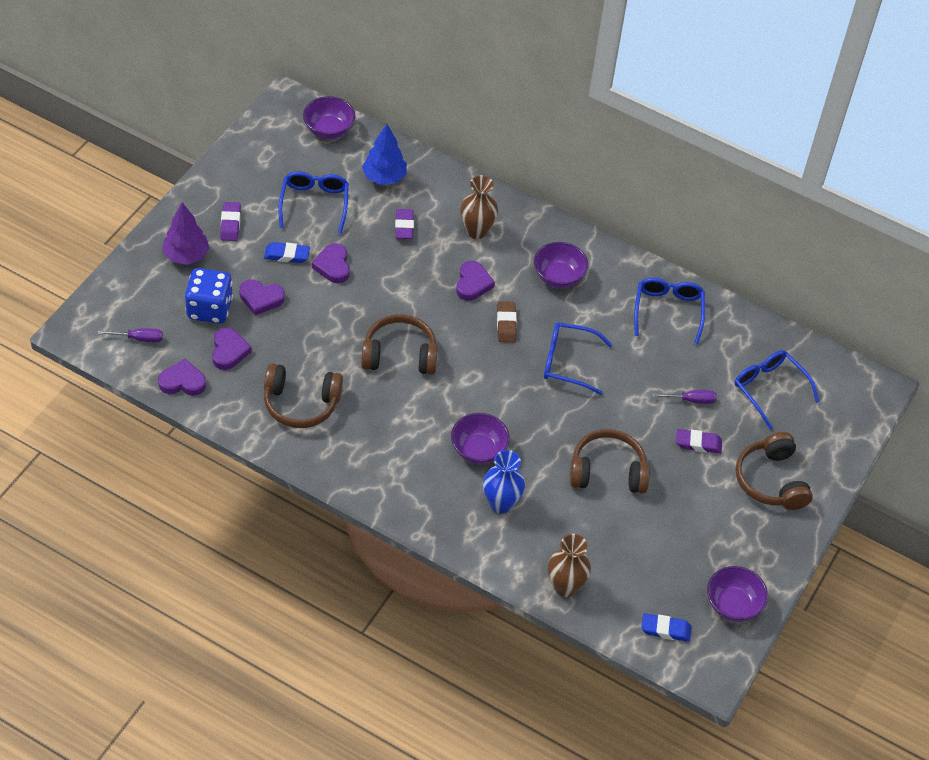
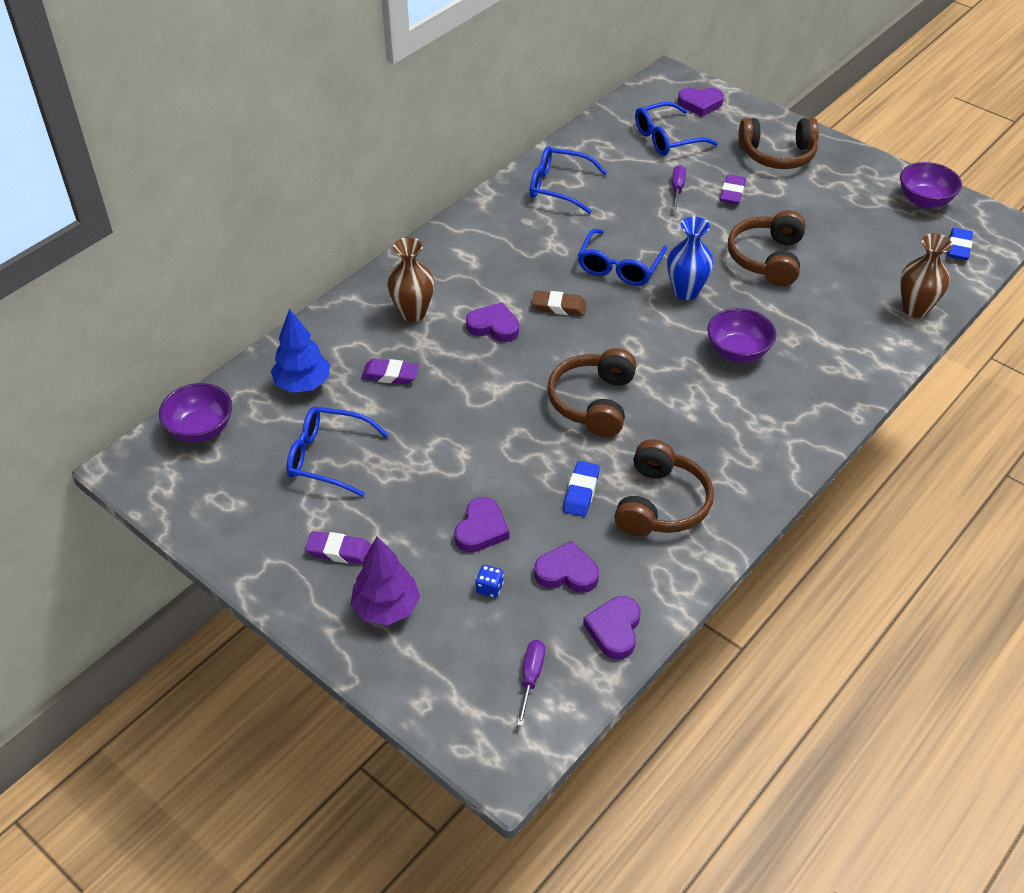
camera: 75 degrees left, 5 degrees down
blue dice [185,268,233,324] -> blue dice [476,565,504,598], size x0.40
blue eraser [264,242,310,263] -> blue eraser moved to [563,461,600,517]
purple heart [312,243,350,283] -> purple heart moved to [678,88,724,117]
blue vase [483,450,525,514] -> blue vase moved to [667,216,714,300]
purple bowl [534,242,588,288] -> none

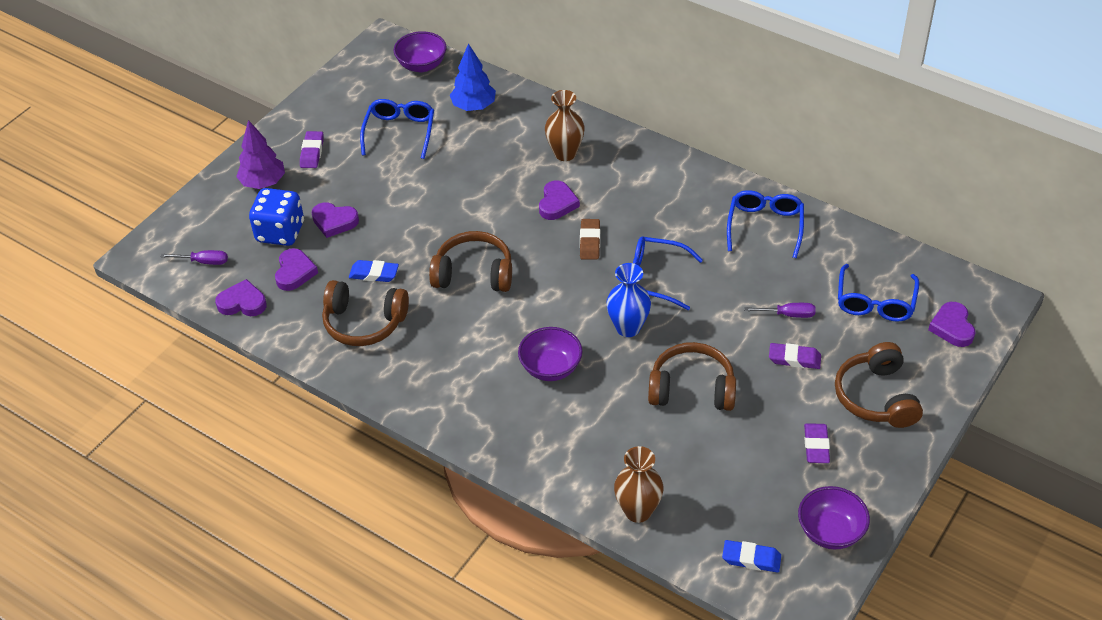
camera: 85 degrees right, 0 degrees up
purple eraser [361,359,419,384] -> purple eraser moved to [804,423,830,463]
blue dice [476,565,504,598] -> blue dice [249,188,304,246], size x2.49
blue glasses [635,102,718,156] -> blue glasses turned 135 degrees counterclockwise [838,264,919,322]

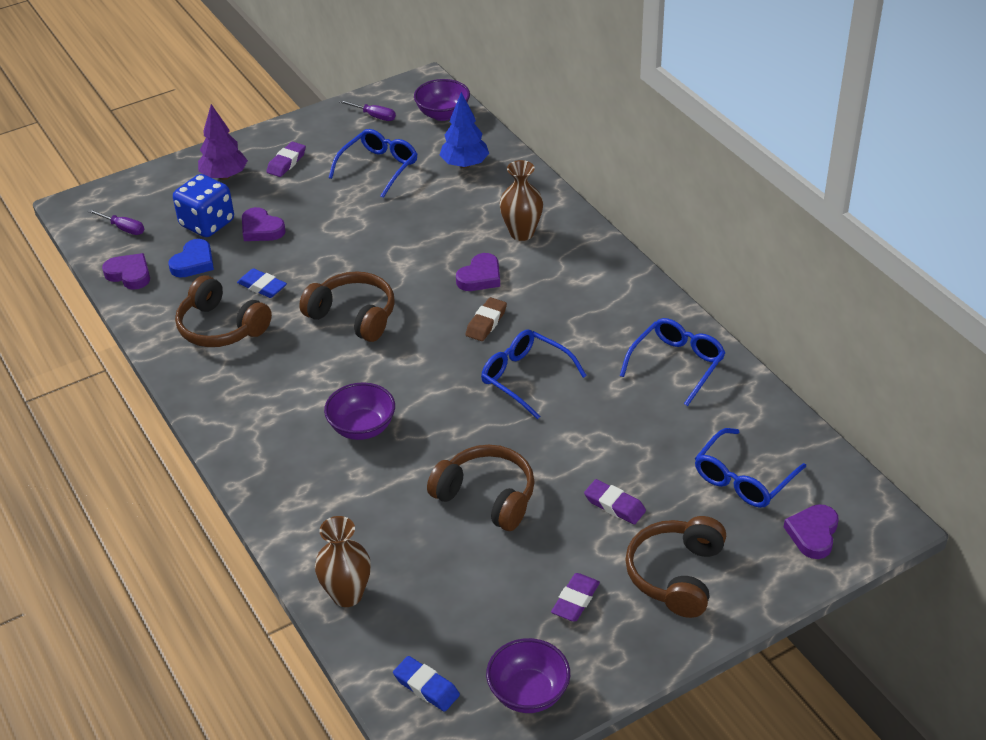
camera: 25 degrees right, 5 degrees down
purple heart [275,248,318,291] -> blue heart [168,239,214,278]
blue vase [606,263,651,337] -> none
purple screwdriver [744,303,816,318] -> purple screwdriver moved to [339,100,396,121]

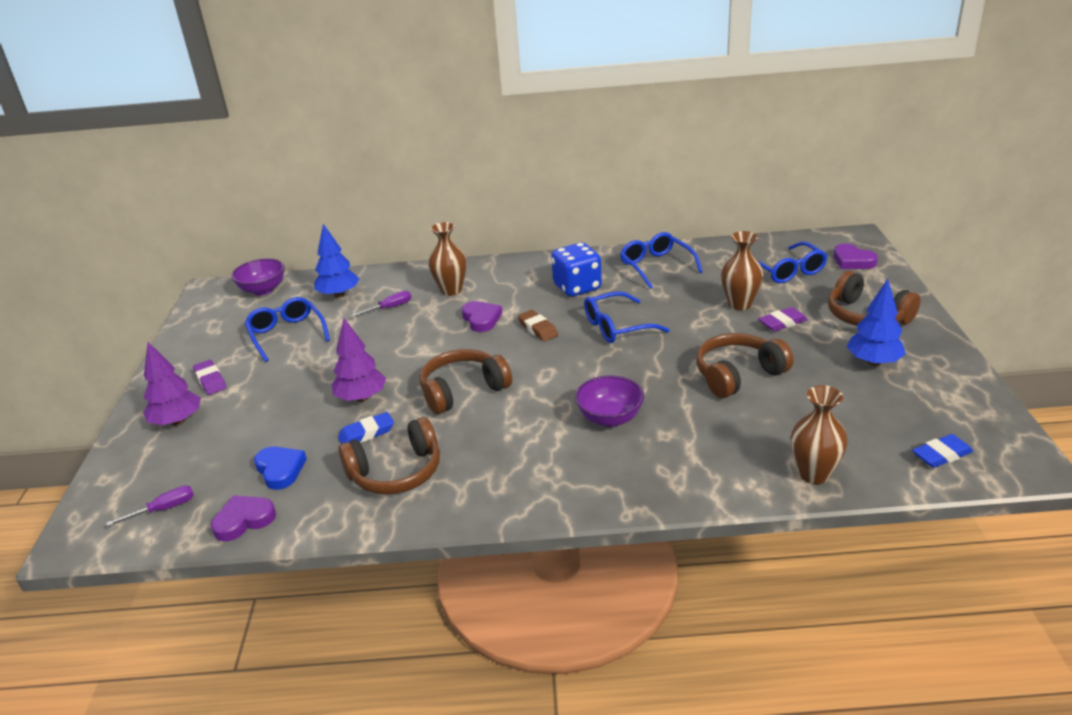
camera: 60 degrees left, 10 degrees down
blue dice [173,174,234,237] -> blue dice moved to [551,243,602,297]
purple heart [242,207,286,241] -> none
purple screwdriver [339,100,396,121] -> purple screwdriver moved to [352,291,411,316]
purple bowl [486,638,570,713] -> none
purple eraser [551,573,600,621] -> blue tree [847,279,906,366]
none -> purple tree [332,318,386,402]
none -> brown vase [721,231,763,310]

